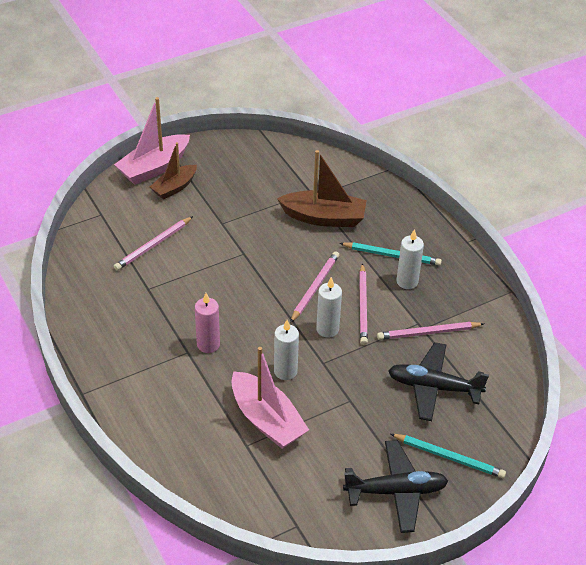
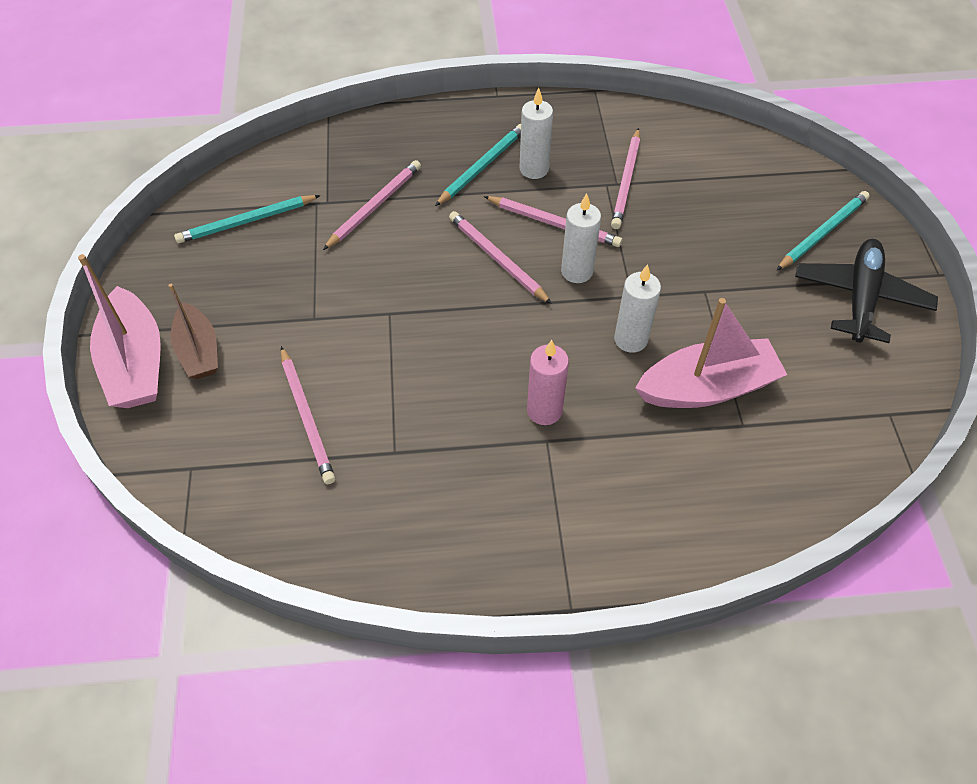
camera: 65 degrees left, 10 degrees up
brown boat [277,150,367,227] -> pink pencil [323,160,421,250]
black plane [388,342,489,421] -> none
none -> turquoise pencil [174,195,321,243]

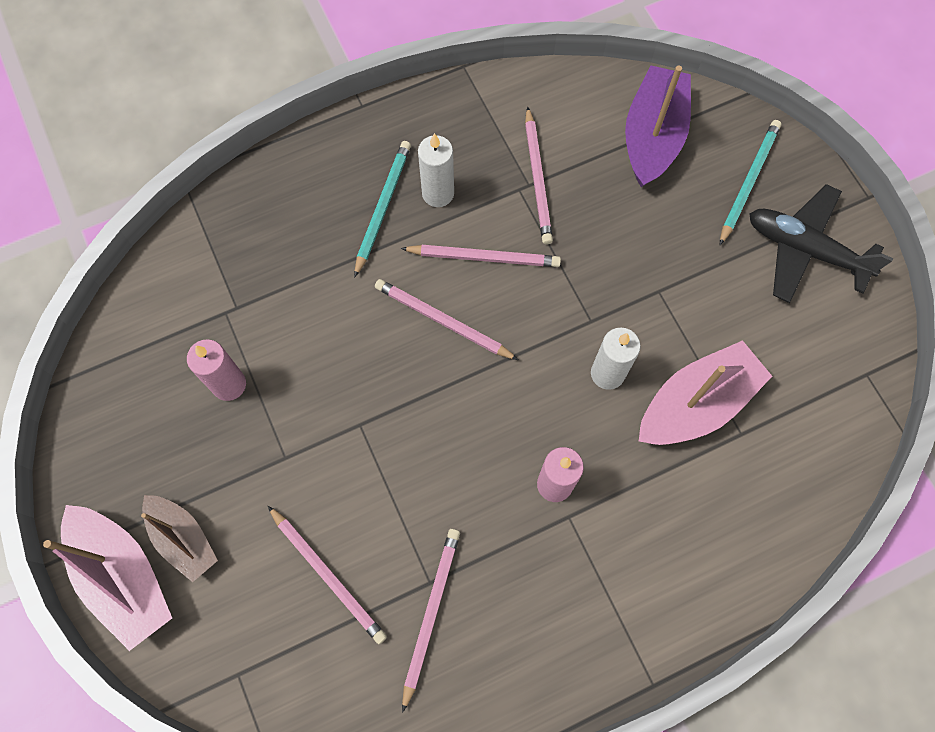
camera: 20 degrees left, 15 degrees up
turquoise pencil [174,195,321,243] -> none
pink pencil [323,160,421,250] -> pink pencil moved to [402,529,460,713]
white candle [561,193,601,283] -> none
black plane [795,239,938,343] -> black plane turned 60 degrees counterclockwise [749,184,893,303]
none -> pink candle [187,339,246,401]
none -> purple boat [625,65,691,187]

